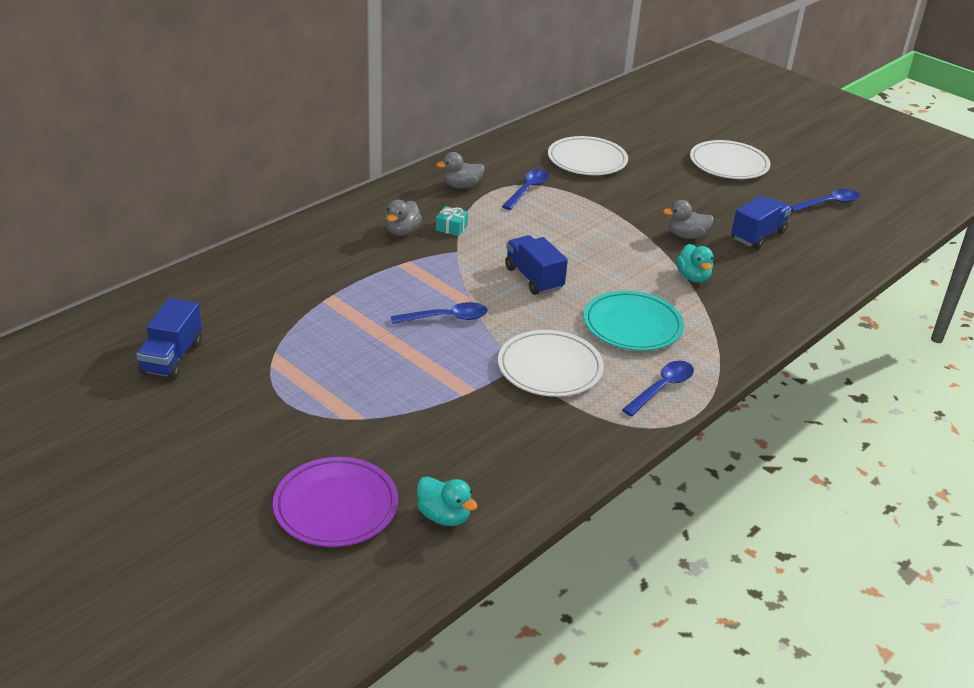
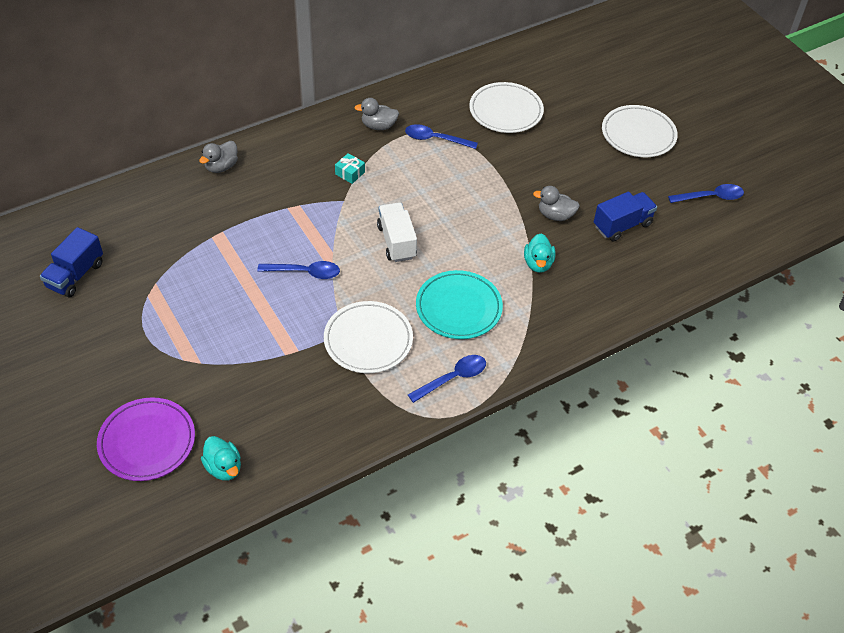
camera: 15 degrees right, 15 degrees up
grey duck [386,200,422,236] -> grey duck moved to [199,141,238,173]
blue spoon [502,170,549,210] -> blue spoon turned 120 degrees counterclockwise [405,124,478,149]
blue truck [505,235,568,295] -> white truck [377,202,417,262]

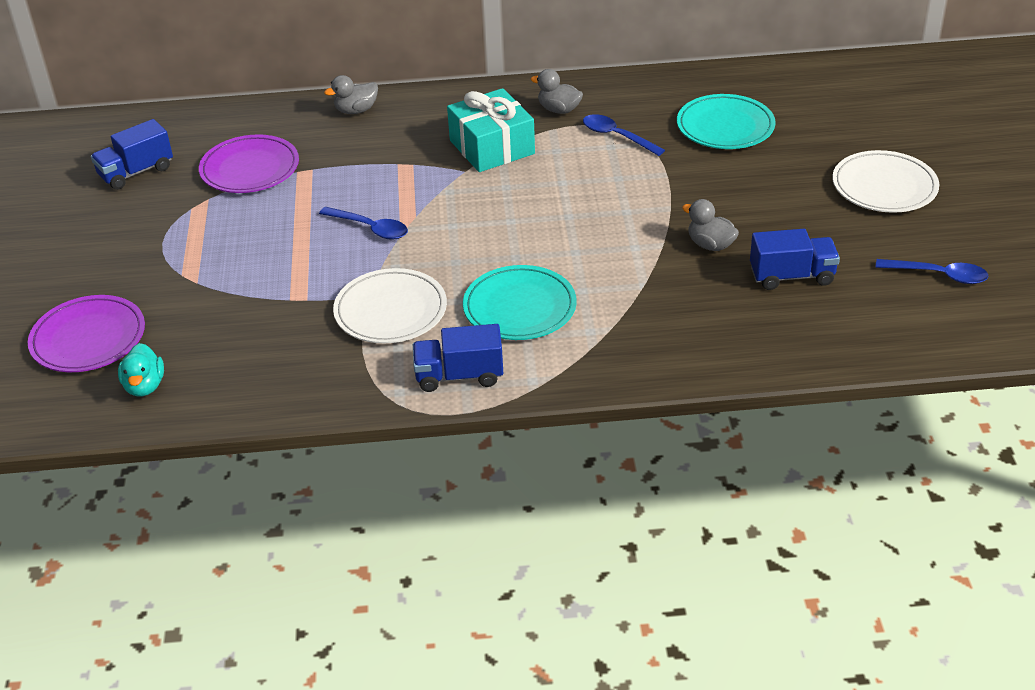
camera: 30 degrees right, 10 degrees down
turquoise gift [335,153,365,184] -> turquoise gift [447,88,535,172], size x2.40
white truck [377,202,417,262] -> none
blue spoon [408,355,486,403] -> blue truck [413,324,503,392]
white plate [469,82,544,133] -> turquoise plate [677,94,776,149]
turquoise duck [524,234,556,273] -> none
none -> purple plate [199,134,299,193]

